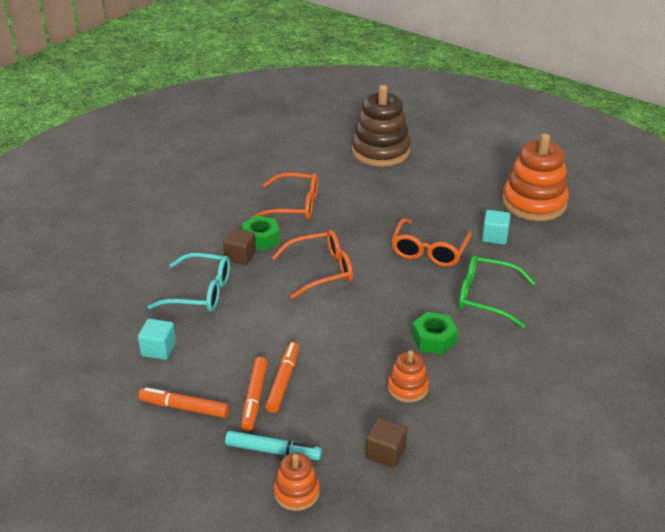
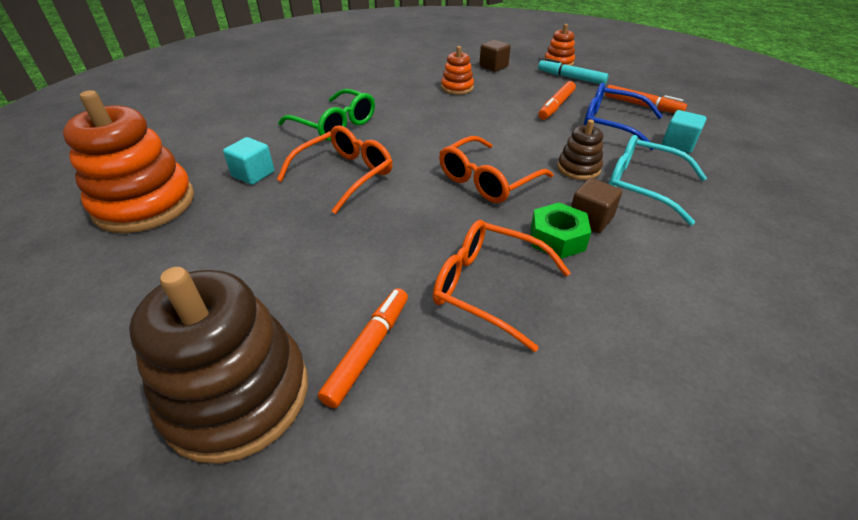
camera: 160 degrees left, 5 degrees up
orange marker [241,357,268,431] -> orange marker moved to [318,288,408,408]
orange glasses [272,230,353,299] -> orange glasses turned 45 degrees counterclockwise [439,136,553,203]
green nut [412,312,458,354] -> none
none -> brown stacking toy [557,119,603,180]
none -> blue glasses [584,83,663,150]

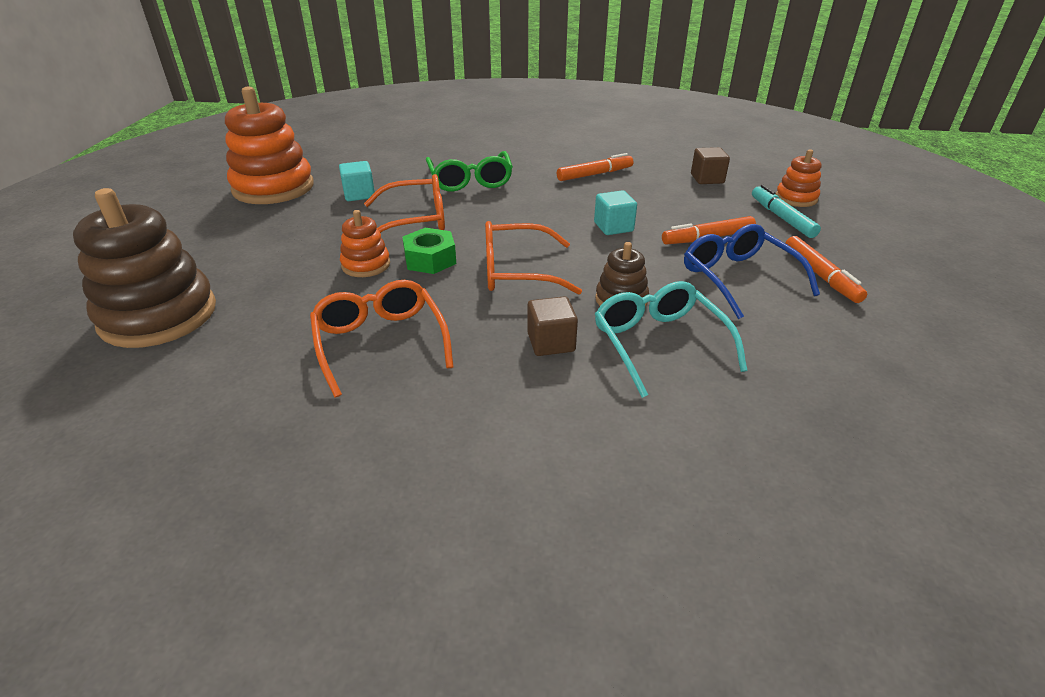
camera: 40 degrees right, 5 degrees down
orange marker [318,288,408,408] -> orange marker moved to [557,153,633,181]
orange stacking toy [441,46,474,95] -> orange stacking toy moved to [340,210,390,277]
green nut [531,202,591,259] -> green nut moved to [402,228,456,274]
turquoise cube [662,110,707,153] -> turquoise cube moved to [594,190,637,235]

